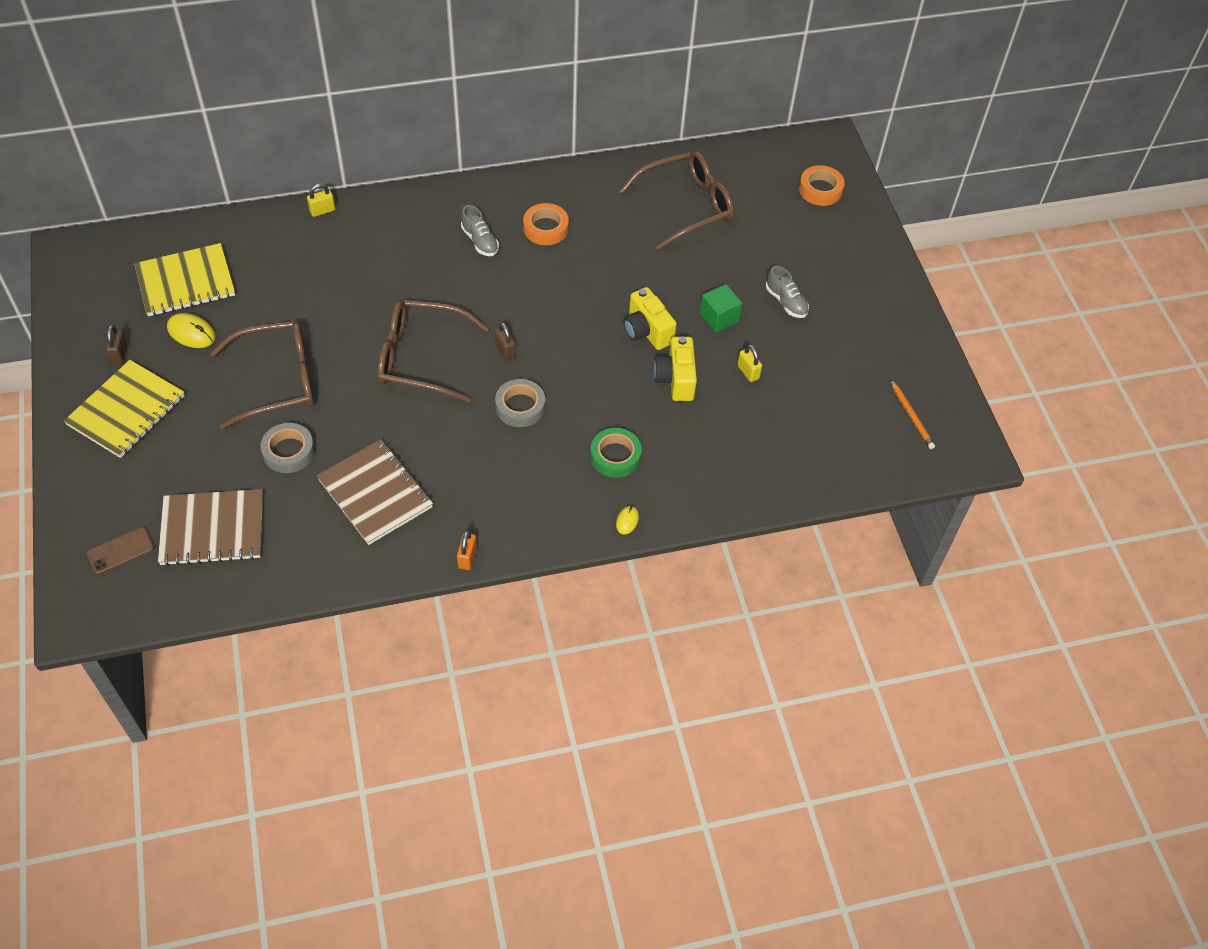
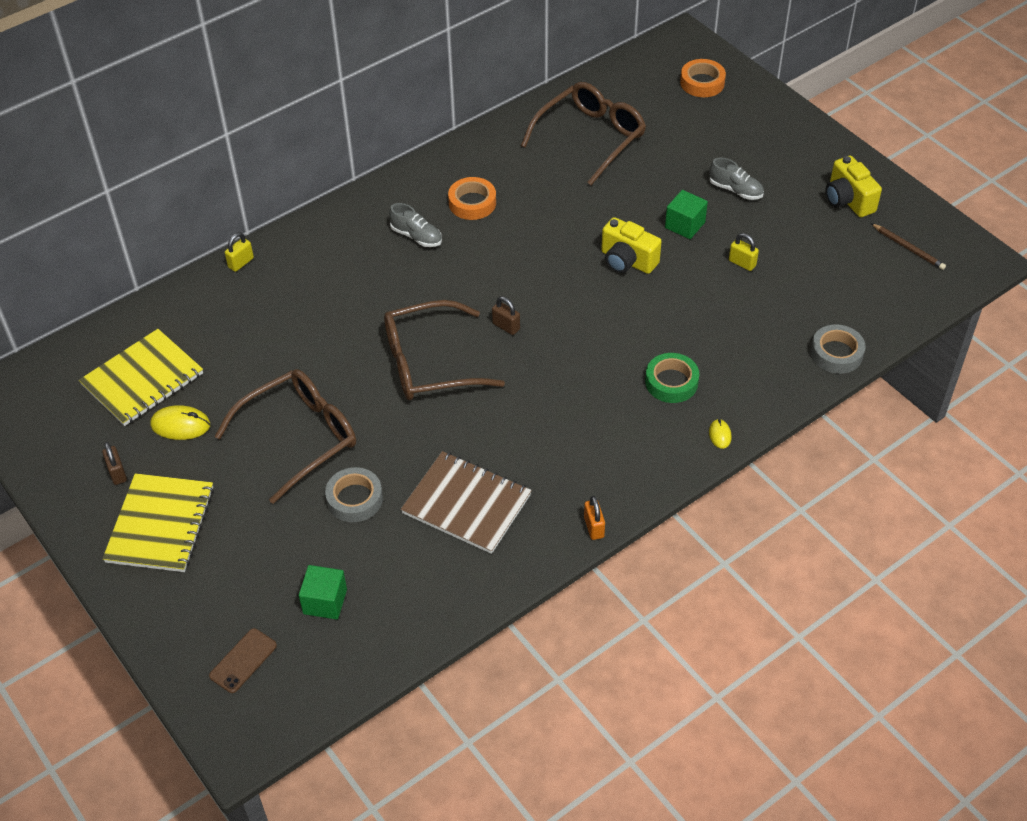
camera: 20 degrees left, 5 degrees down
brown notebook [158,489,263,566] -> green cube [299,565,347,620]
grey tape [495,379,545,427] -> grey tape moved to [810,324,865,374]
yellow camera [653,336,697,401] -> yellow camera moved to [826,155,882,217]
orange pencil [890,379,935,449] -> brown pencil [871,223,946,270]

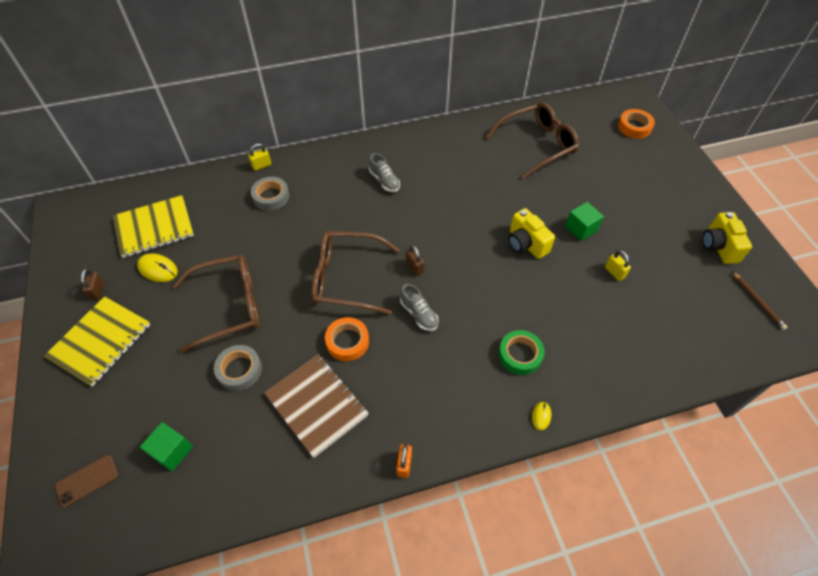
camera: 20 degrees right, 5 degrees up
orange tape [448,177,496,220] -> orange tape moved to [325,317,369,361]
grey shoe [709,158,764,200] -> grey shoe moved to [400,284,438,331]
grey tape [810,324,865,374] -> grey tape moved to [251,177,289,211]

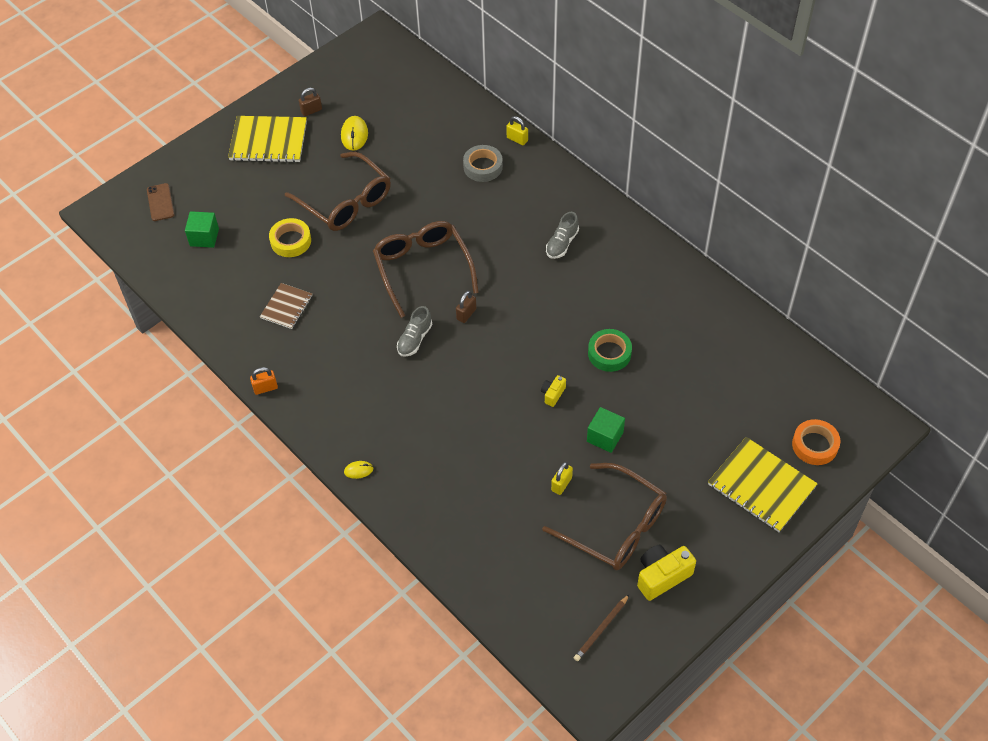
camera: 65 degrees right, 0 degrees up
brown phone [55,455,118,507] -> brown phone turned 45 degrees clockwise [147,183,175,221]
yellow notebook [113,195,194,258] -> yellow notebook moved to [708,437,818,532]
grey tape [214,345,262,391] -> yellow tape [269,218,311,257]
brown notebook [264,354,369,458] -> brown notebook [260,283,312,329], size x0.58
orange tape [325,317,369,361] -> none
brown glasses [486,102,579,179] -> brown glasses moved to [542,463,667,570]
green tape [498,330,545,375] -> green tape moved to [588,329,632,372]
yellow camera [508,208,555,259] -> yellow camera [541,375,566,407], size x0.54

